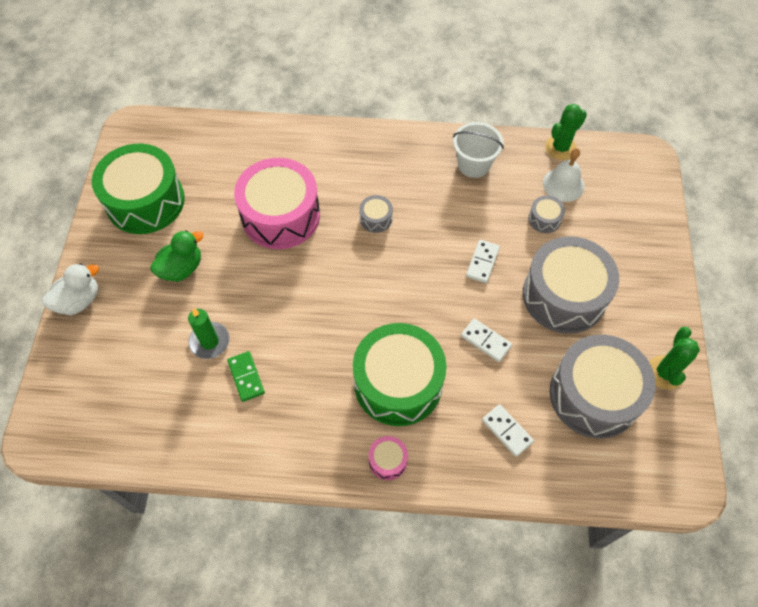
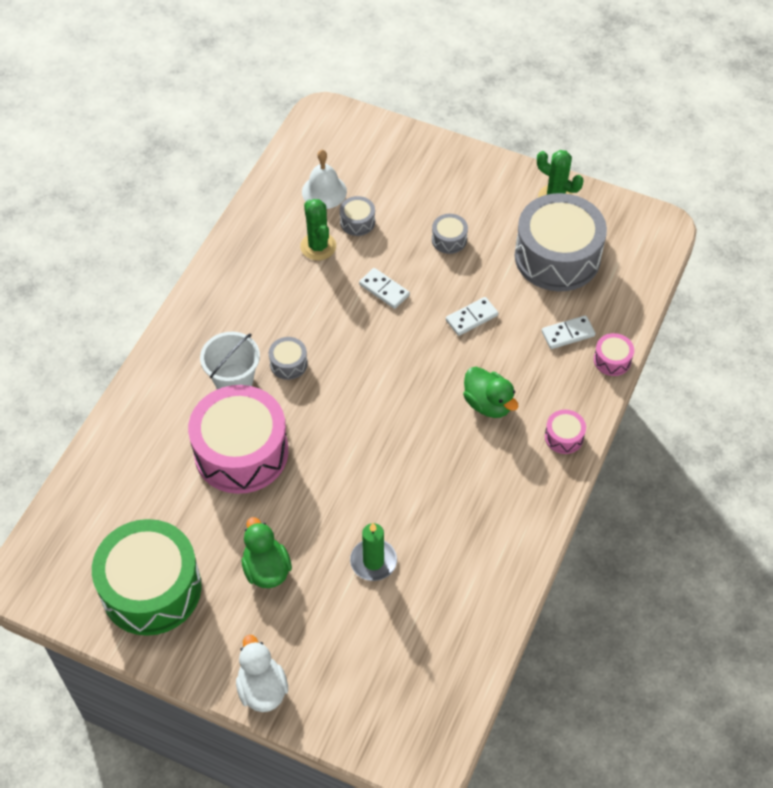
camera: 70 degrees left, 5 degrees down
green domino [227,351,265,402] -> none
green drum [353,323,446,426] -> green duck [463,367,518,418]
white bucket [453,122,504,178] -> white bucket moved to [200,332,260,389]
grey drum [523,236,619,334] -> grey drum [432,214,468,254], size x0.42
green cactus [545,104,587,160] -> green cactus moved to [300,199,336,260]
none -> pink drum [594,333,634,376]

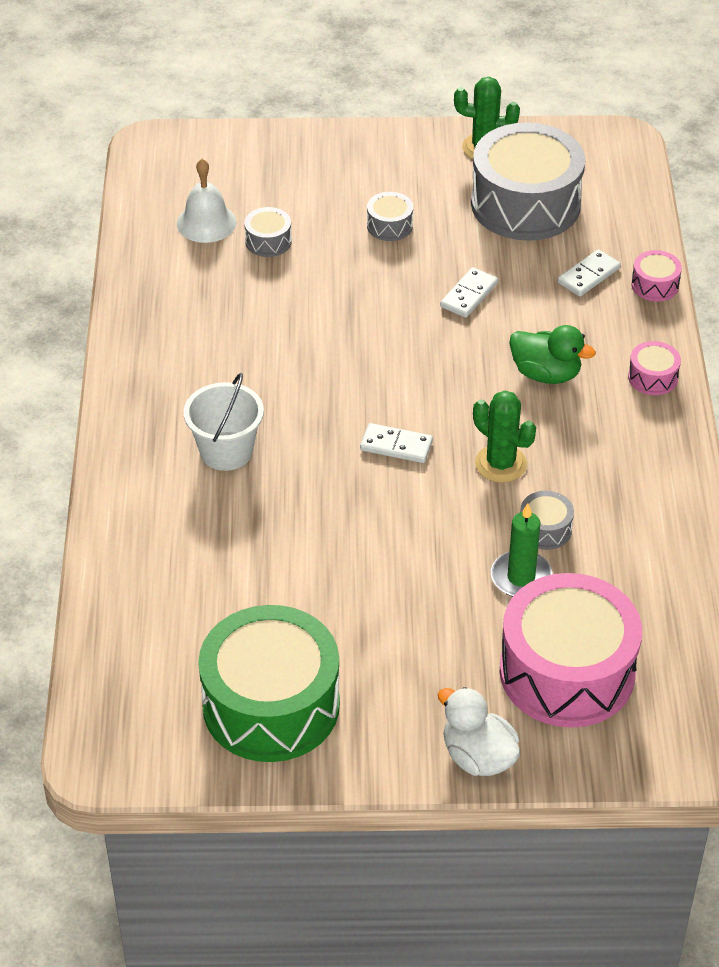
camera: 25 degrees left, 10 degrees down
pink drum [188,385,288,494] -> pink drum moved to [500,573,642,728]
green duck [242,517,292,588] -> none
grey drum [269,337,308,380] -> grey drum moved to [520,491,574,550]
green cactus [300,199,336,260] -> green cactus moved to [473,390,536,483]
white domino [359,268,410,309] -> white domino moved to [360,423,433,463]

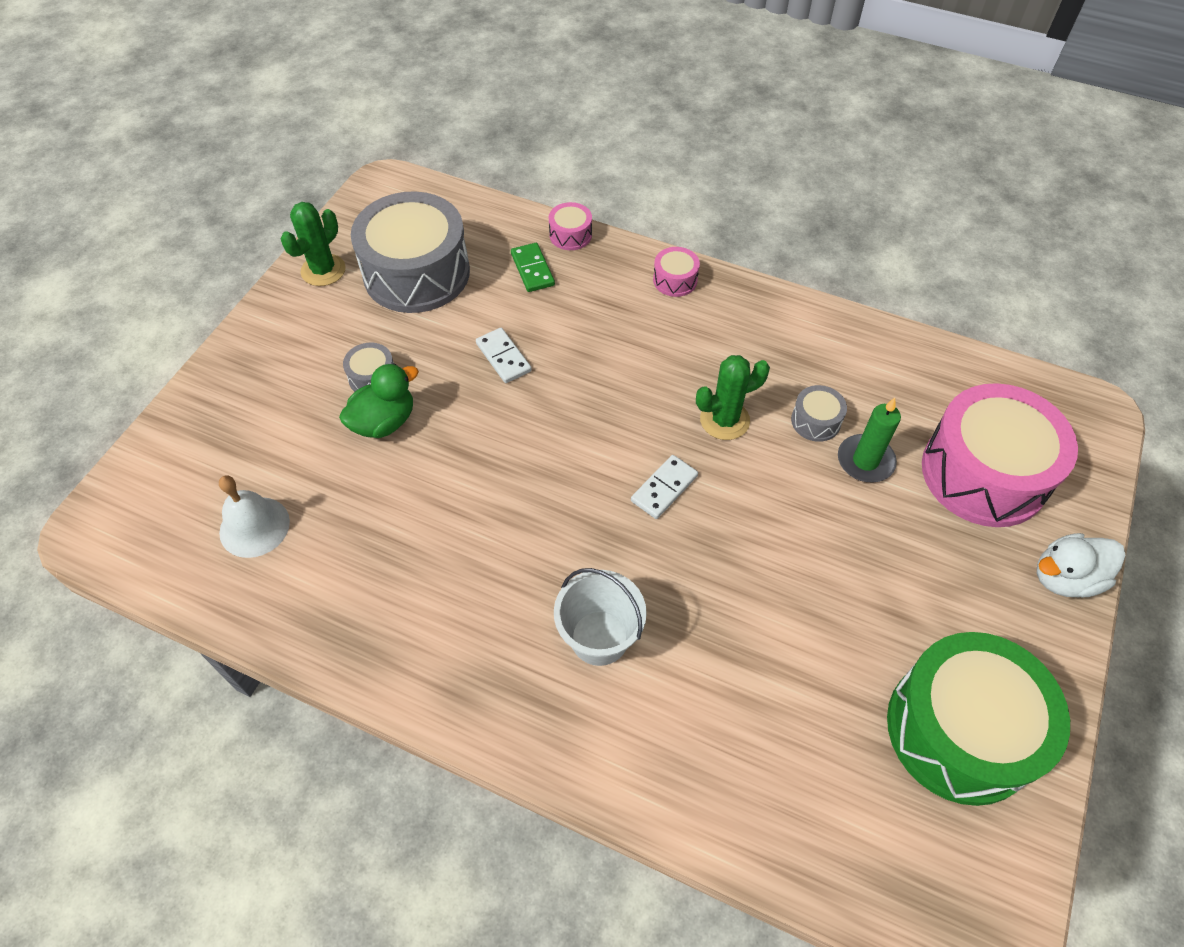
camera: 65 degrees left, 10 degrees up
grey drum [244,207,292,257] -> none
green duck [509,325,596,384] -> green duck moved to [339,363,419,438]
white domino [558,249,621,297] -> green domino [511,243,555,292]

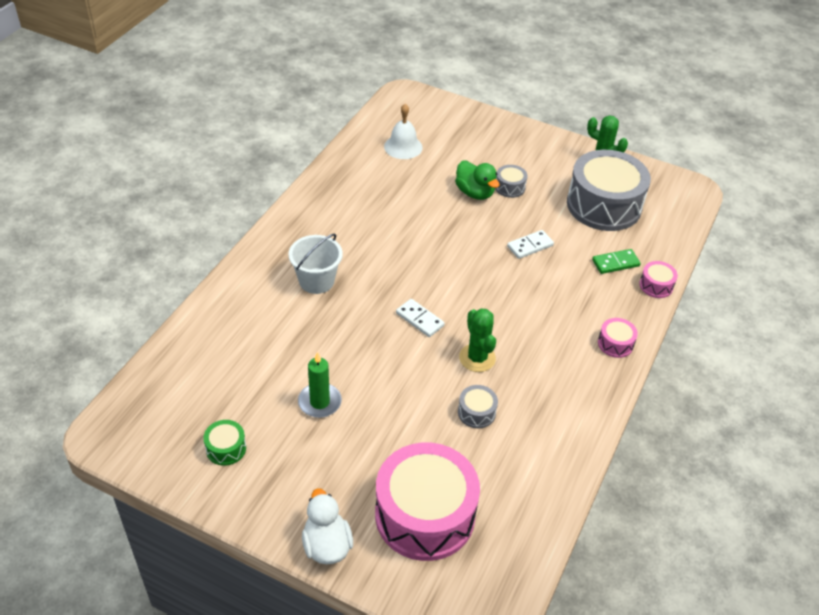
camera: 90 degrees right, 10 degrees down
green candle [838,398,901,482] -> green candle moved to [298,352,342,418]
green drum [887,632,1070,806] -> green drum [203,420,246,466], size x0.42

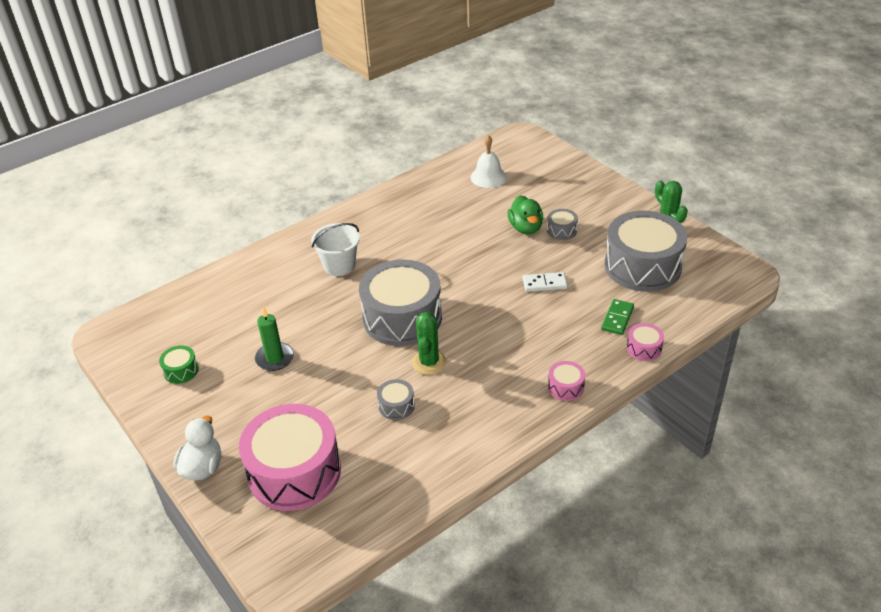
camera: 30 degrees right, 5 degrees down
white domino [396,299,445,337] -> grey drum [359,259,442,346]
green domino [592,249,641,274] -> green domino turned 75 degrees counterclockwise [601,299,634,335]

